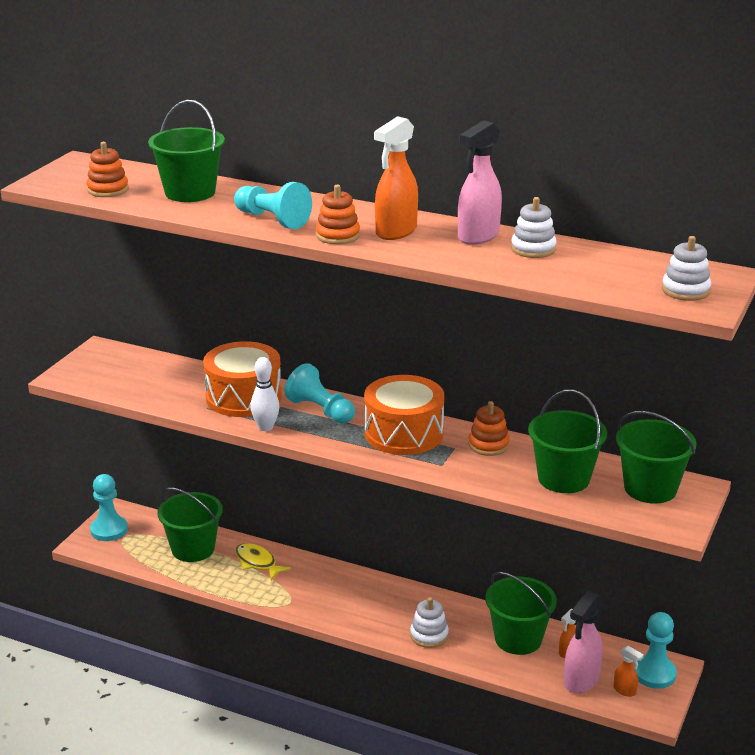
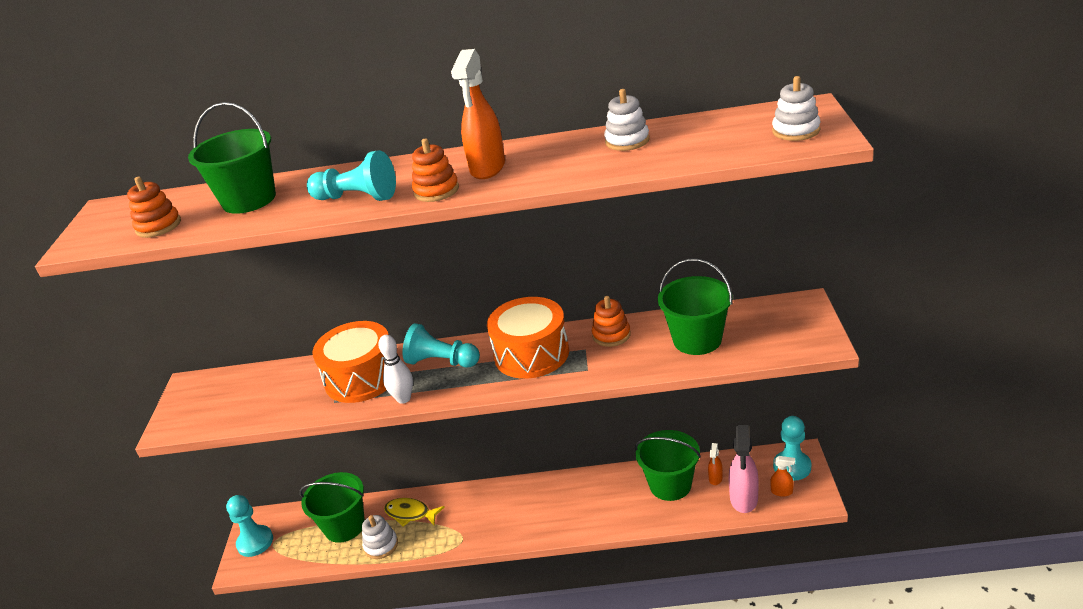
camera: 20 degrees left, 5 degrees up
white stacking toy [410,597,449,648] -> white stacking toy moved to [362,515,398,559]
pink spray bottle [458,120,502,245] -> none
green bucket [616,411,697,504] -> none

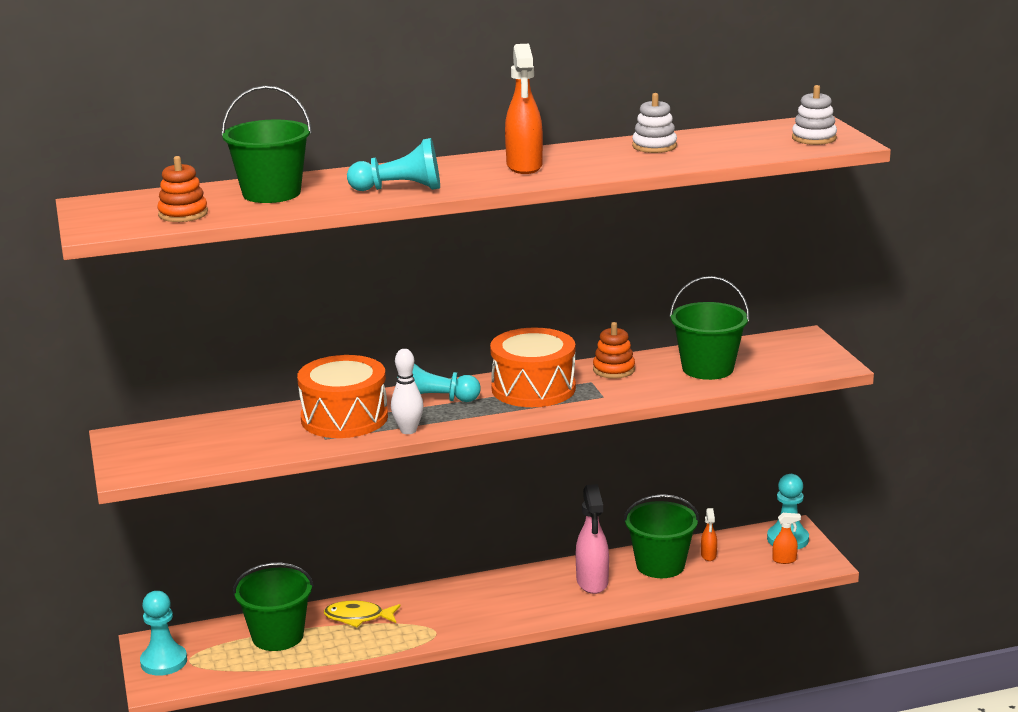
camera: 20 degrees left, 10 degrees down
white stacking toy [362,515,398,559] -> none
orange stacking toy [412,138,459,202] -> none
pink spray bottle [729,425,759,513] -> pink spray bottle moved to [576,484,609,594]

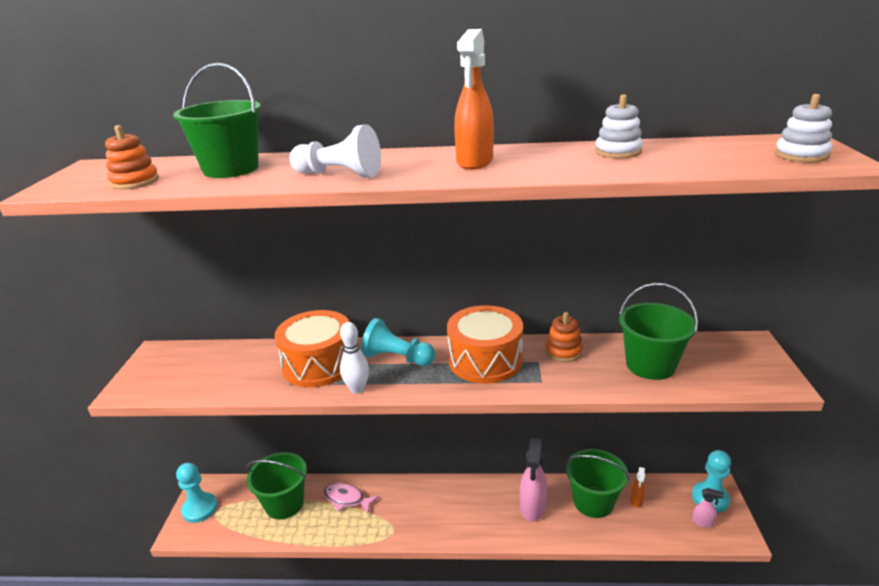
camera: 20 degrees right, 5 degrees up
yellow fish [324,600,400,627] -> pink fish [323,483,379,514]
turquoise pawn [347,138,440,191] -> white pawn [289,124,381,178]
orange spray bottle [773,513,801,564] -> pink spray bottle [692,488,724,528]

